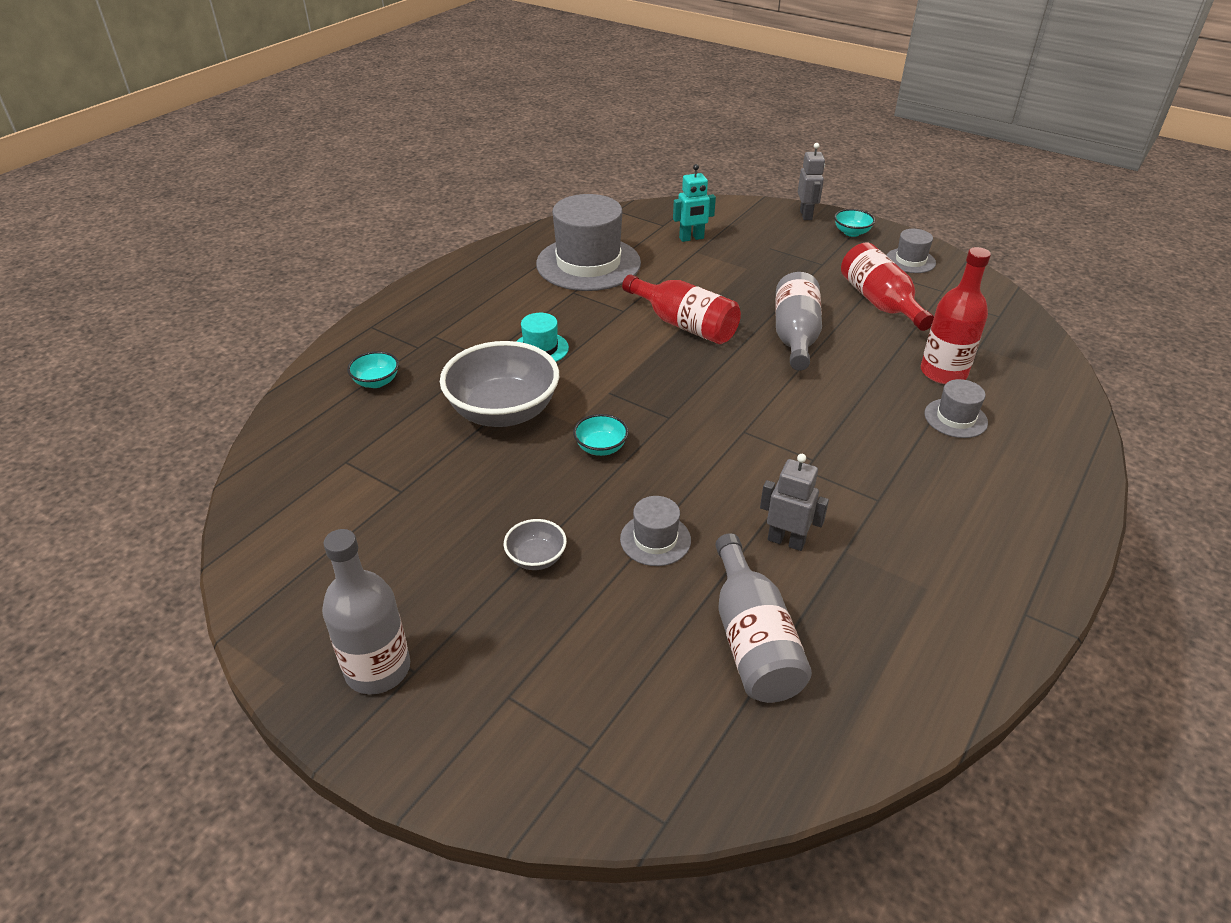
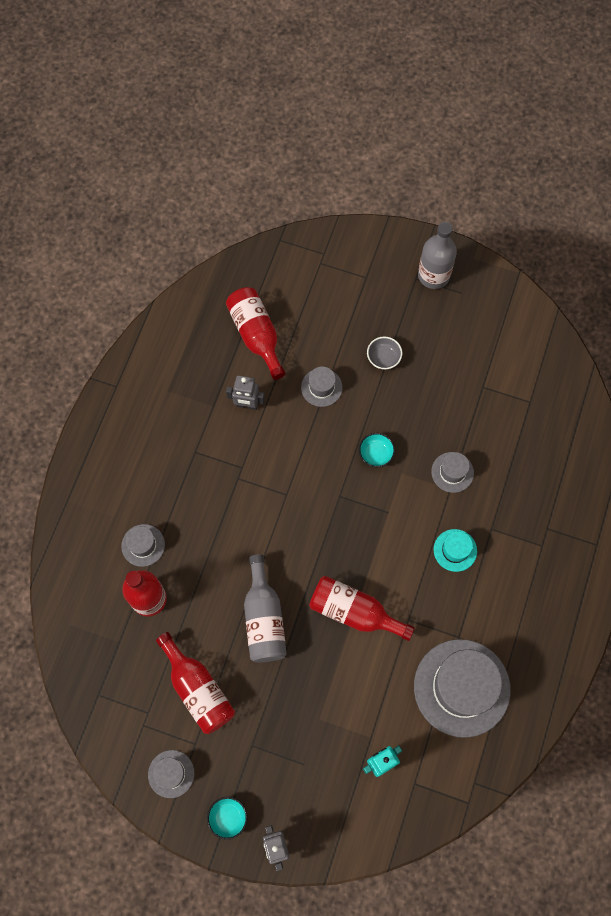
camera: 165 degrees right, 30 degrees up
turquoise bowl [347,351,399,388] -> none
grey bowl [440,341,559,427] -> grey hat [431,452,474,493]
grey bottle [715,533,812,703] -> red bottle [226,287,286,380]

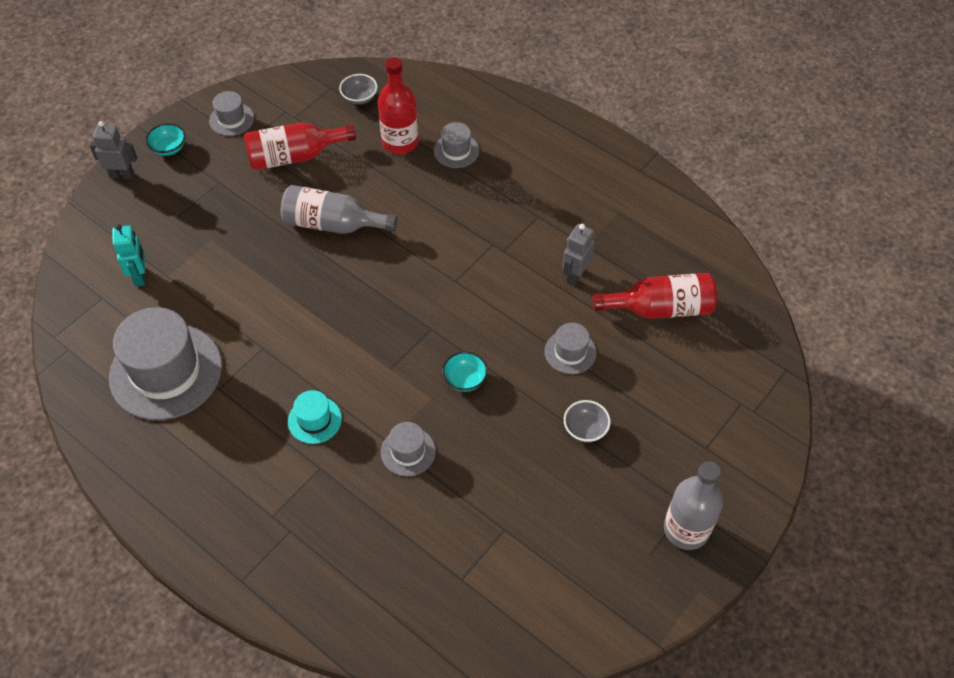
camera: 110 degrees right, 15 degrees down
red bottle [309,576,415,641] -> none
none -> grey bowl [339,74,378,105]

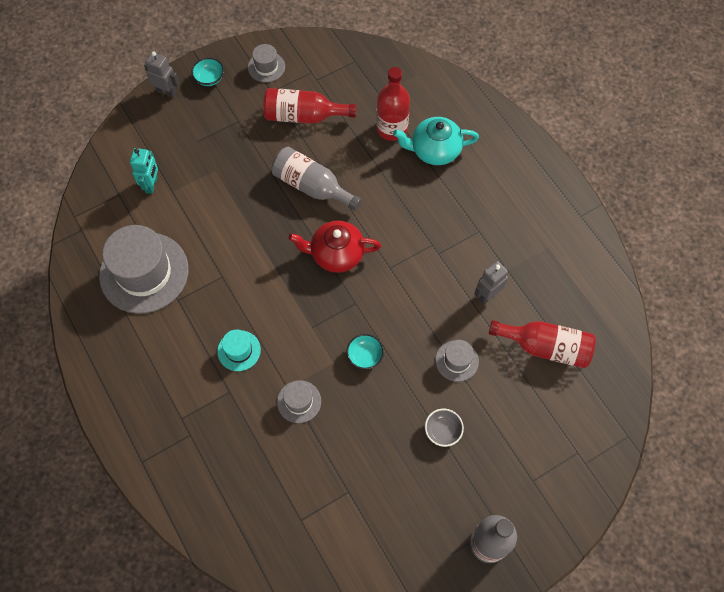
camera: 20 degrees right, 10 degrees up
grey bowl [339,74,378,105] -> none
grey hat [434,122,479,168] -> turquoise teapot [393,117,479,165]
none -> red teapot [289,220,381,273]

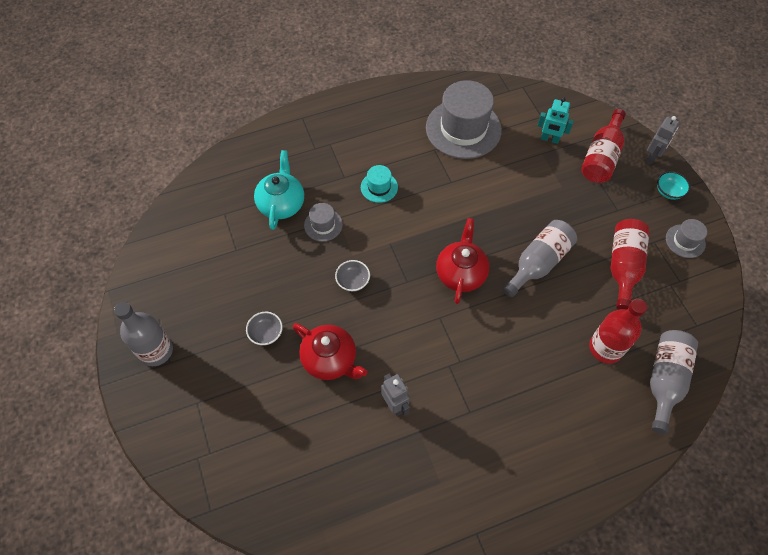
camera: 100 degrees right, 5 degrees down
turquoise bowl [346,334,384,370] -> grey bowl [335,260,370,292]
turquoise teapot [393,117,479,165] -> turquoise teapot moved to [254,150,304,230]
grey hat [435,340,479,382] -> red teapot [293,323,367,380]
red bottle [489,320,596,368] -> red bottle moved to [581,109,626,183]
none -> grey bottle [650,330,698,434]

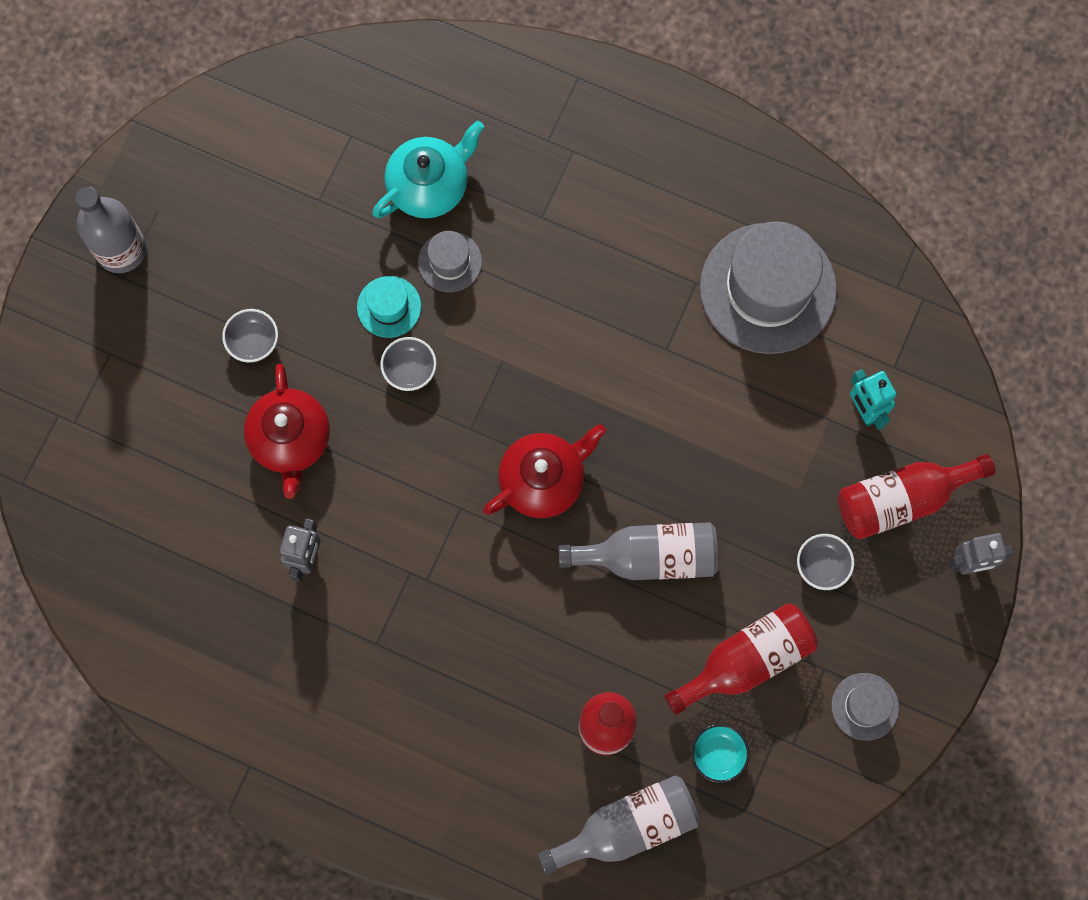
camera: 45 degrees right, 15 degrees up
turquoise hat [361,165,398,203] -> turquoise hat moved to [357,276,421,338]
turquoise bowl [657,171,690,200] -> turquoise bowl moved to [691,724,750,783]
none -> grey bowl [797,534,854,590]

